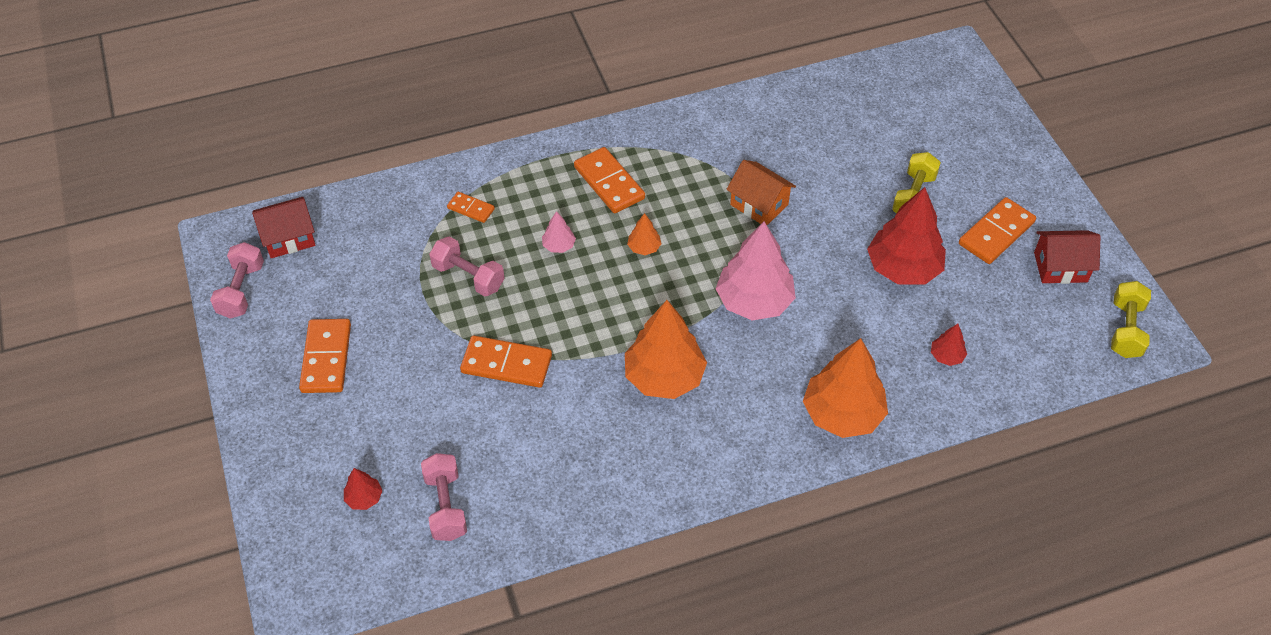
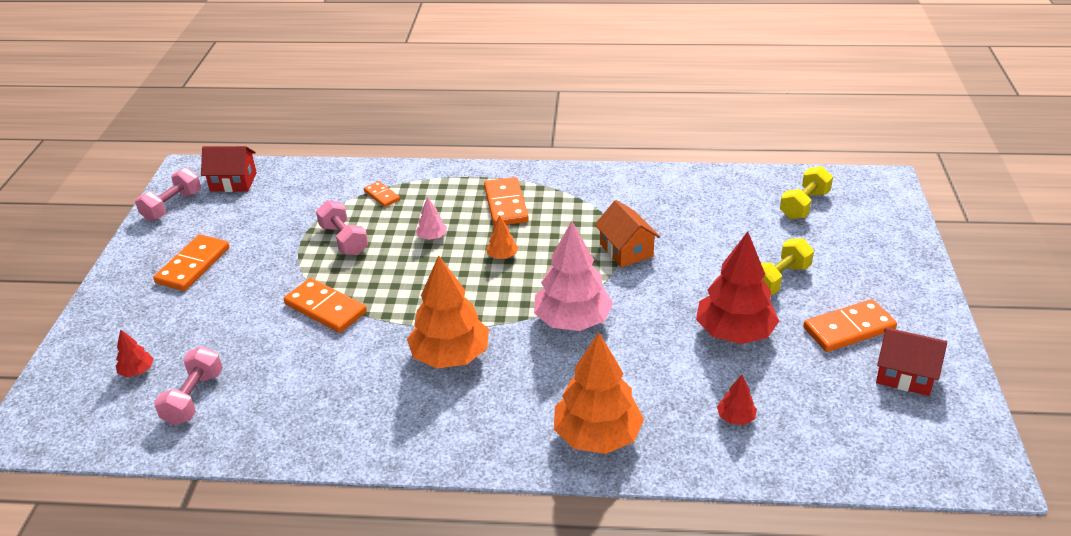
camera: 25 degrees right, 15 degrees down
yellow dumbbell [1111,281,1151,358] -> yellow dumbbell moved to [780,166,833,219]

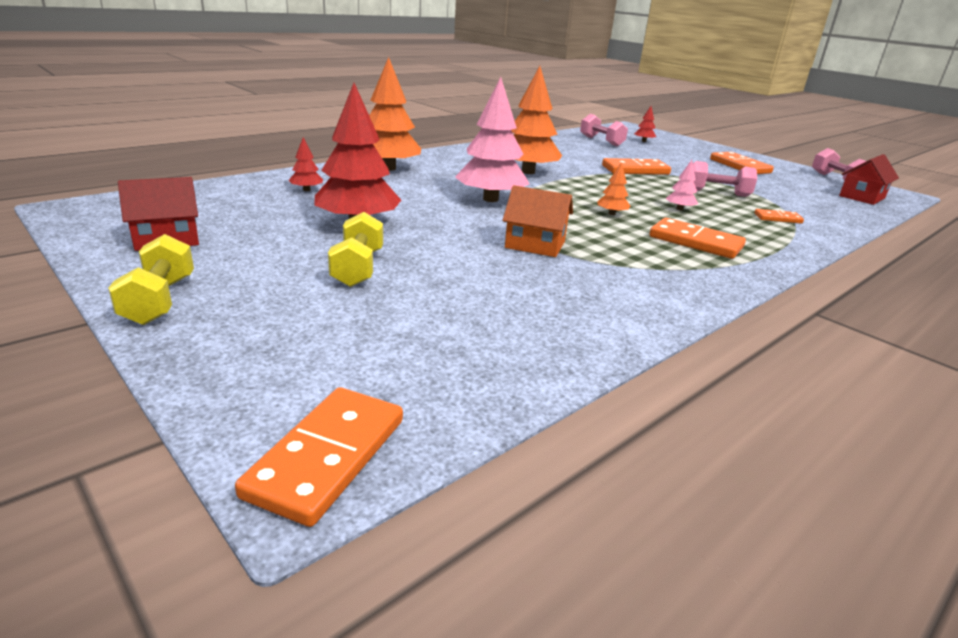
camera: 130 degrees right, 10 degrees down
yellow dumbbell [780,166,833,219] -> yellow dumbbell moved to [108,234,194,325]
orange domino [803,299,897,352] -> orange domino moved to [235,387,403,527]

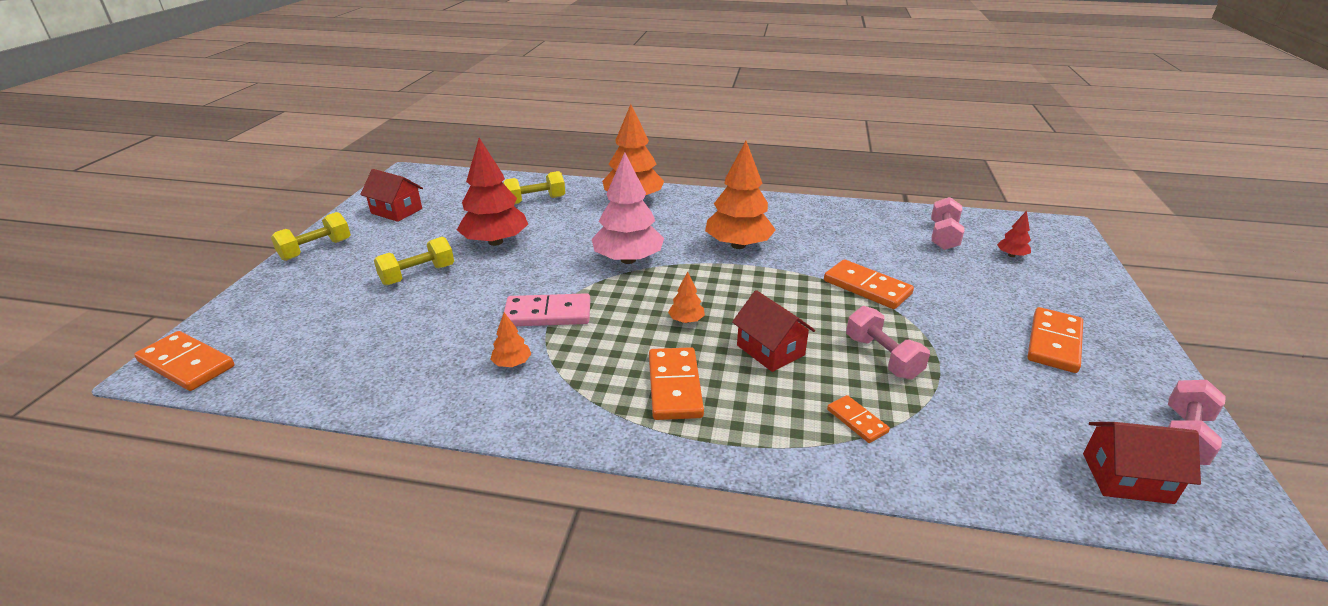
camera: 55 degrees right, 5 degrees up
orange domino [235,387,403,527] -> orange domino turned 45 degrees clockwise [134,331,234,391]
red tree [289,137,323,191] -> yellow dumbbell [503,171,565,205]
orange house [502,185,573,257] -> pink domino [504,293,591,326]
pink tree [665,160,698,210] -> red house [732,290,815,372]
none -> orange tree [490,313,531,367]

